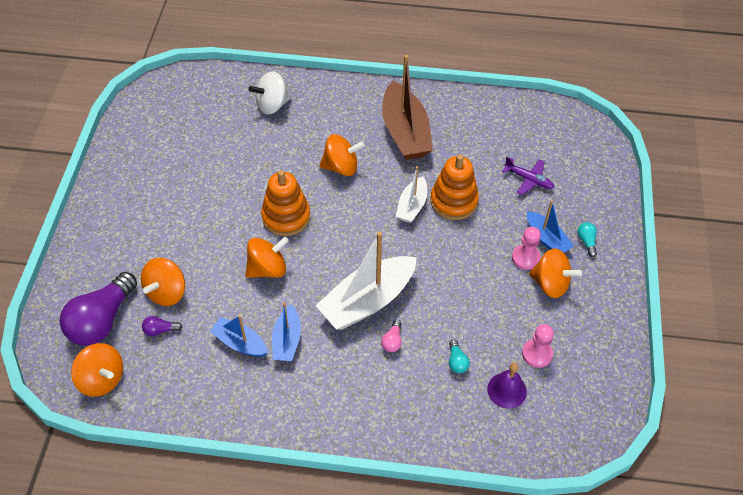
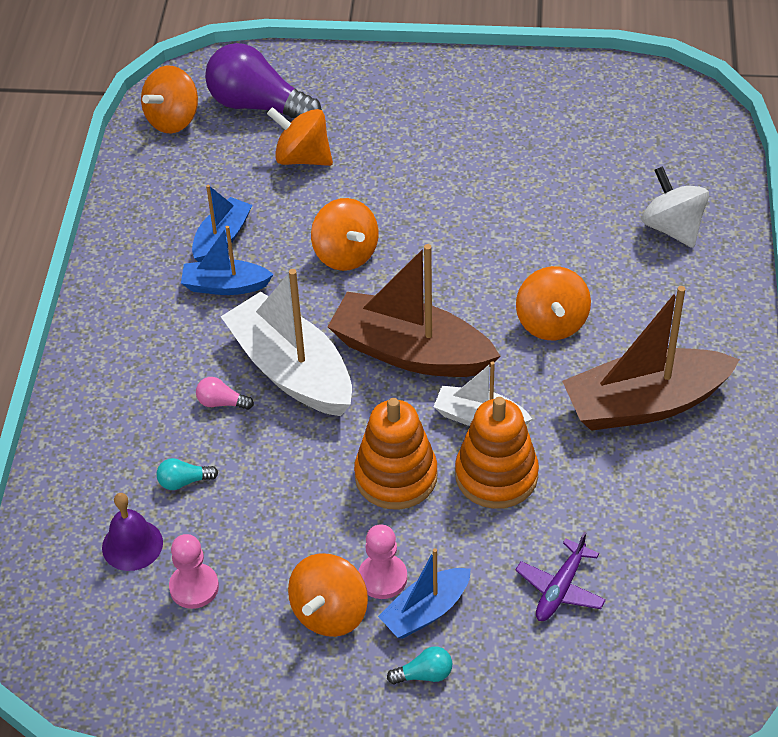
camera: 90 degrees right, 5 degrees down
purple light bulb [142,316,182,336] -> none
orange stacking toy [261,170,310,236] -> orange stacking toy moved to [354,398,438,510]
none -> brown boat [328,244,500,377]

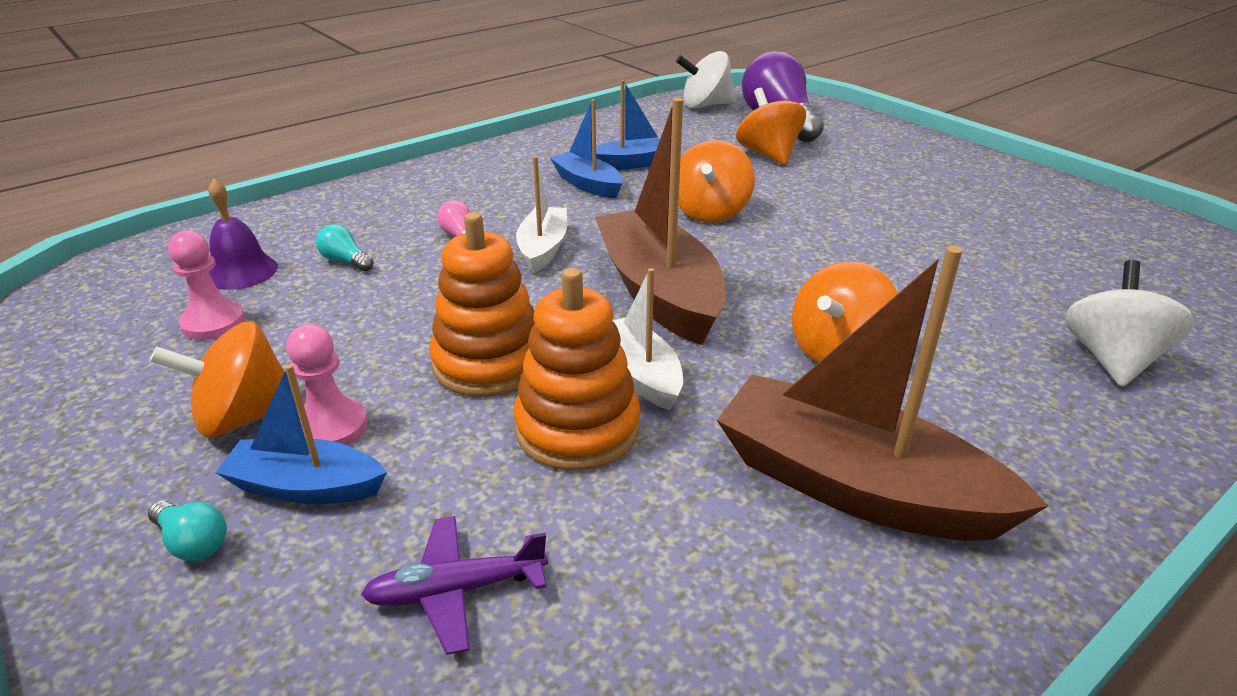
camera: 45 degrees right, 15 degrees down
orange spinning top [141,66,198,133] -> white spinning top [676,51,736,108]
white boat [221,269,352,416] -> white boat [516,156,567,273], size x0.55

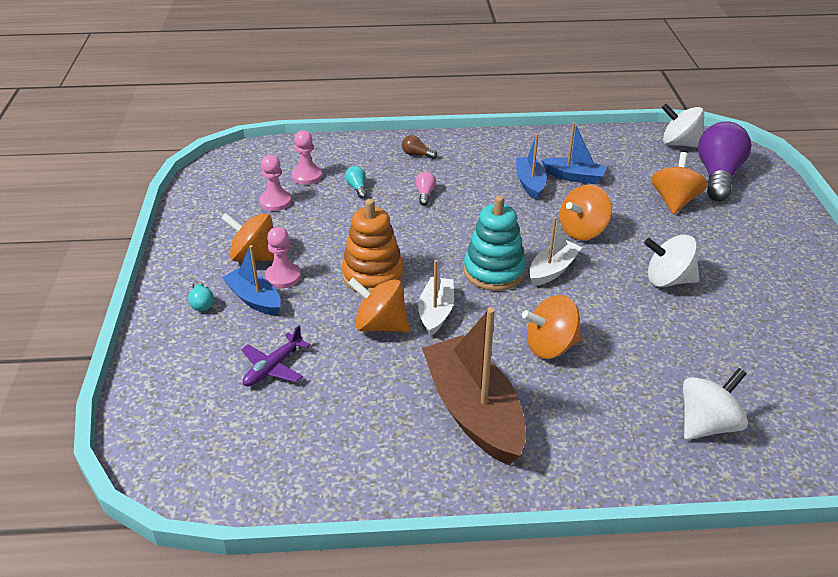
camera: 35 degrees right, 5 degrees up
purple bell [208,179,278,290] -> pink pawn [292,130,322,185]
purple plane [361,516,548,655] -> purple plane turned 75 degrees counterclockwise [241,325,310,386]
orange stacking toy [514,268,641,471] -> orange spinning top [348,278,410,332]
white boat [516,156,567,273] -> white boat moved to [529,217,582,286]
brown boat [595,98,726,345] -> turquoise stacking toy [464,195,526,291]
none -> brown light bulb [402,135,437,159]
none -> white spinning top [644,235,700,287]

